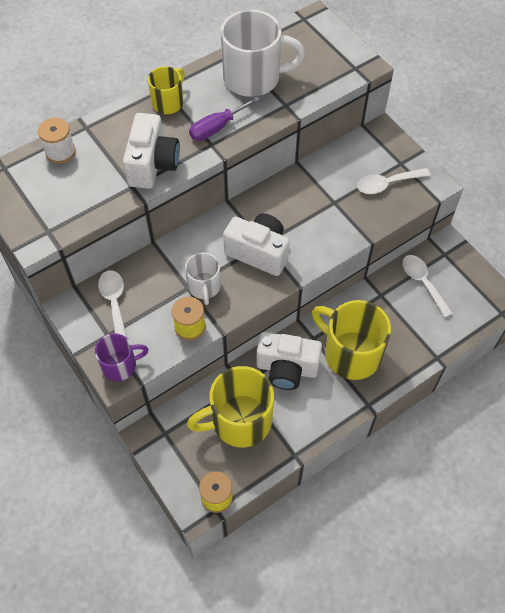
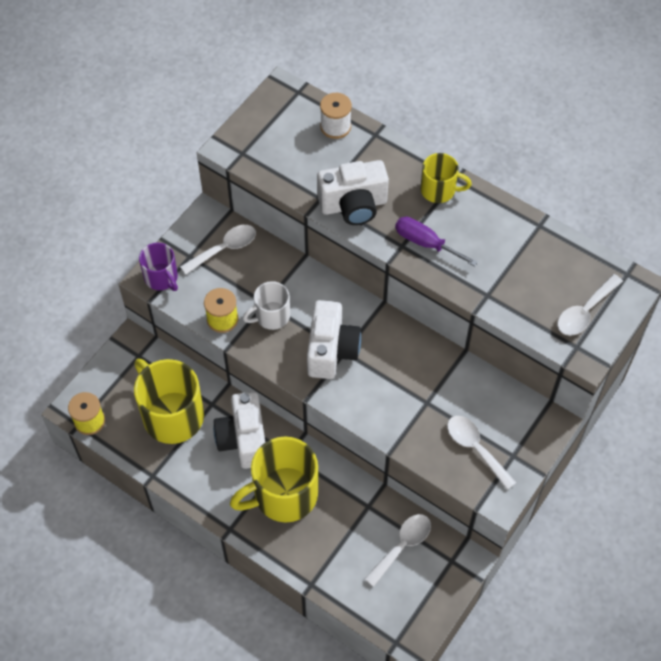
camera: 70 degrees right, 0 degrees up
white mug [221,10,305,97] -> none
yellow mug [312,300,391,380] -> yellow mug turned 135 degrees counterclockwise [230,437,318,523]
none -> white spoon [557,274,623,336]

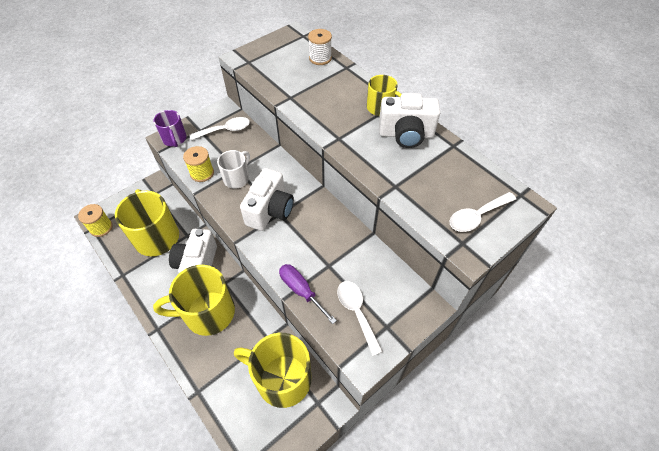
camera: 15 degrees right, 5 degrees down
white mug [243,281,290,330] -> white mug turned 135 degrees clockwise [217,150,250,189]
white camera [317,160,389,225] -> white camera moved to [379,93,440,148]
white spoon [365,514,431,587] -> yellow mug [234,333,312,408]
purple screwdriver [395,217,478,266] -> purple screwdriver moved to [279,264,337,324]

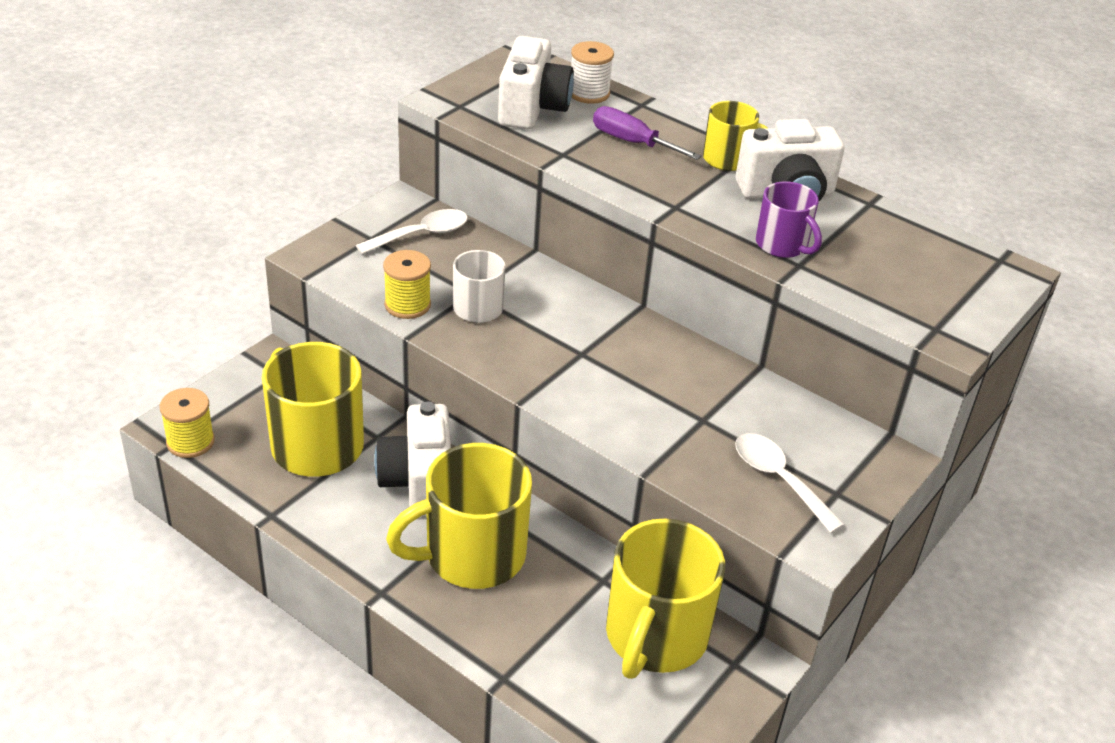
camera: 15 degrees left, 15 degrees down
purple mug [153,110,187,147] -> purple mug moved to [756,181,822,258]
yellow mug [234,333,312,408] -> yellow mug turned 75 degrees counterclockwise [606,519,725,679]
white camera [240,168,294,231] -> white camera moved to [498,36,574,129]
purple screwdriver [279,264,337,324] -> purple screwdriver moved to [593,106,702,160]
white spoon [450,192,516,232] -> none

